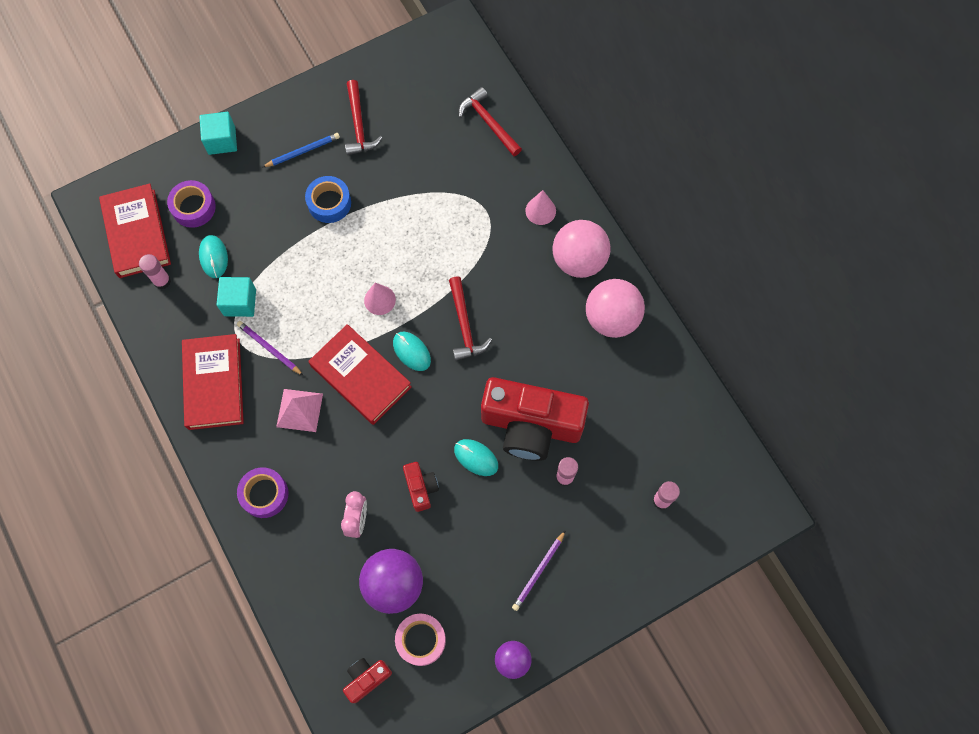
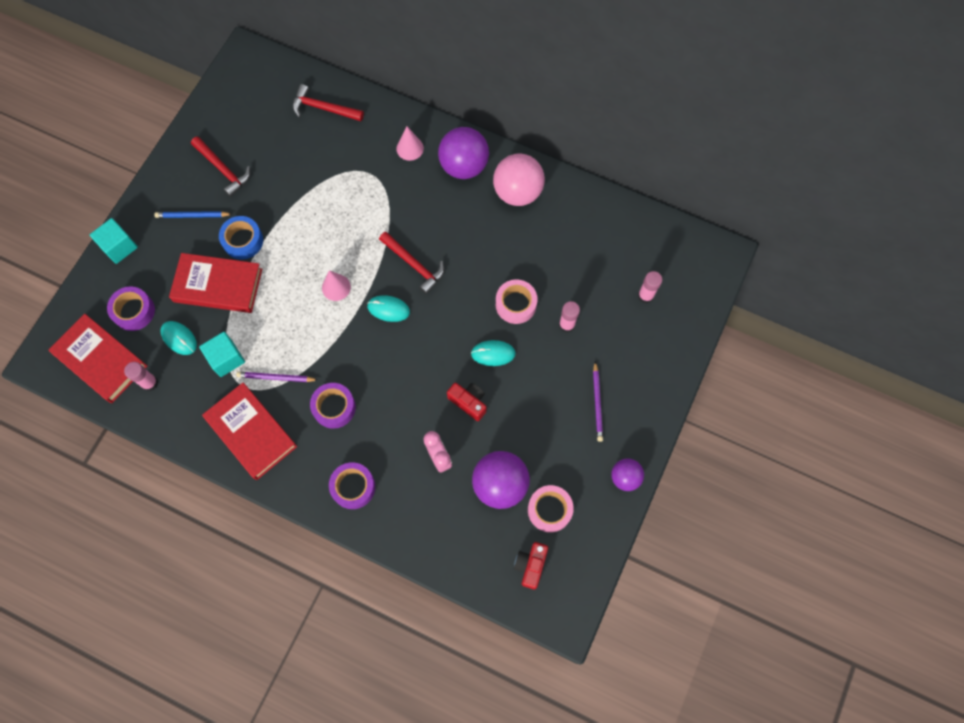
camera: 35 degrees left, 0 degrees up
blue pencil [263,133,340,167] -> blue pencil turned 120 degrees counterclockwise [154,211,232,218]
pink pyramid [276,389,323,432] -> purple tape [310,383,356,429]
red book [308,324,412,425] -> red book moved to [169,253,262,313]
red camera [481,377,589,461] -> pink tape [496,280,538,324]
pink ball [553,220,611,278] -> purple ball [438,127,489,179]

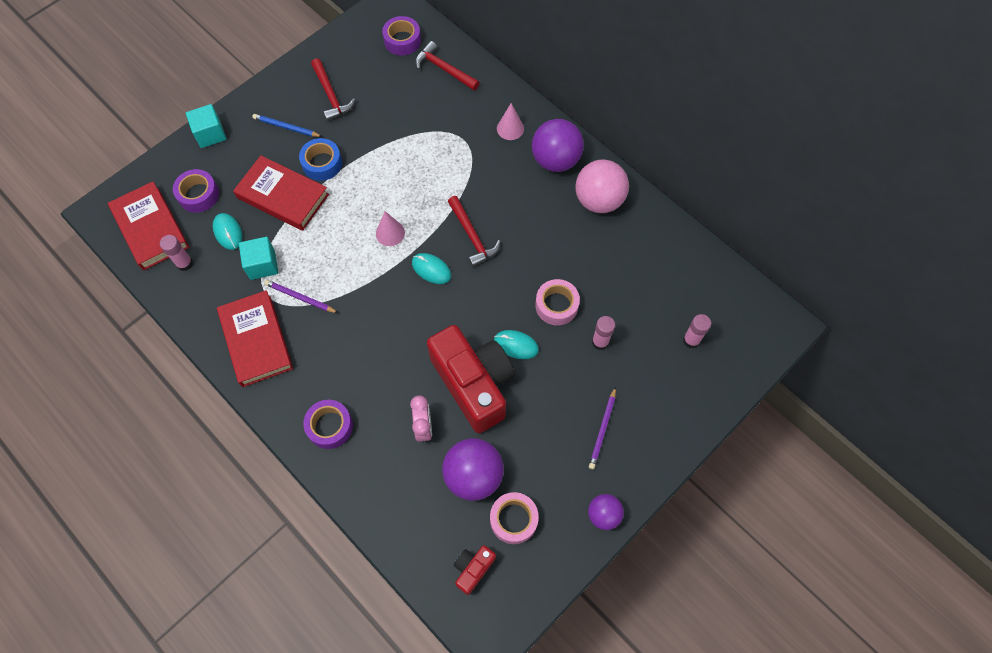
camera: 20 degrees right, 5 degrees down
purple tape [310,383,356,429] -> purple tape moved to [382,16,421,56]
red camera [447,383,487,421] -> red camera [427,325,515,433], size x2.27

